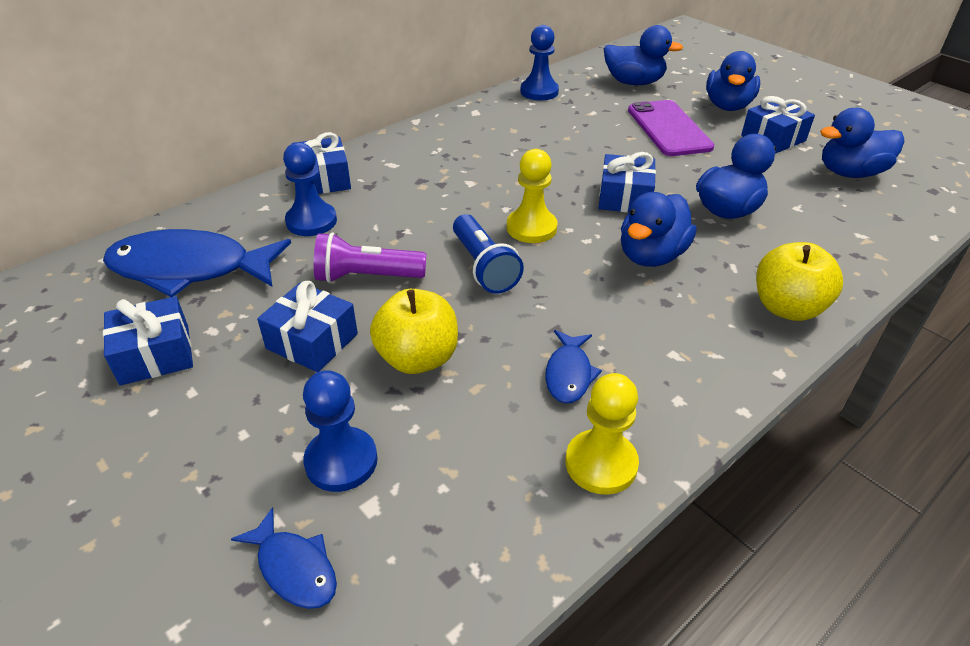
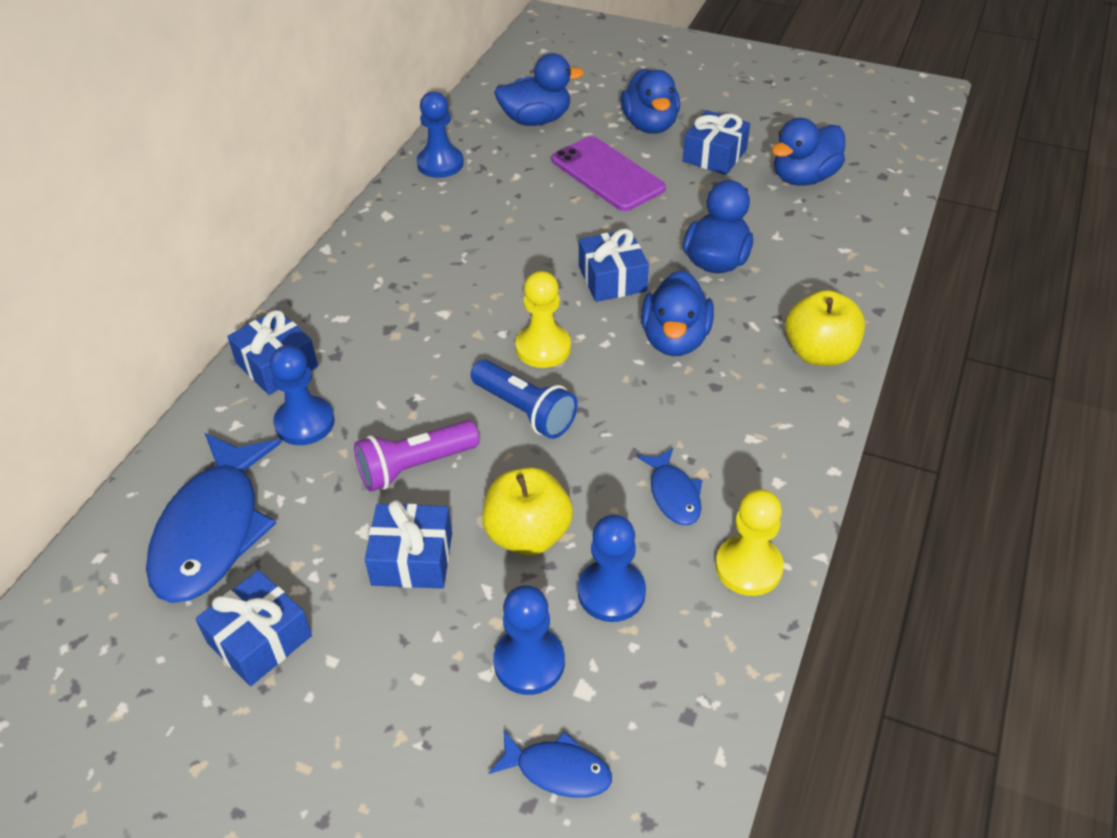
camera: 25 degrees left, 5 degrees up
blue fish [103,229,291,297] -> blue fish turned 60 degrees counterclockwise [146,433,281,603]
none -> blue pawn [578,515,646,622]

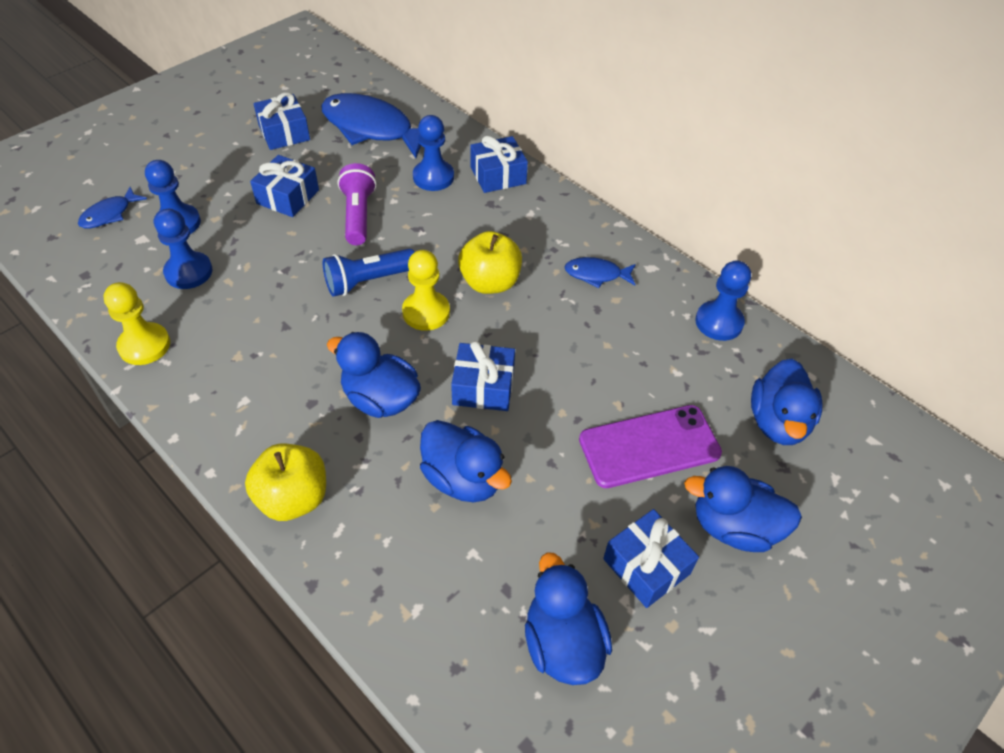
camera: 110 degrees right, 5 degrees up
yellow apple [482,467,573,556] -> yellow apple moved to [458,231,522,294]
blue fish [637,448,702,525] -> blue fish moved to [565,257,636,288]

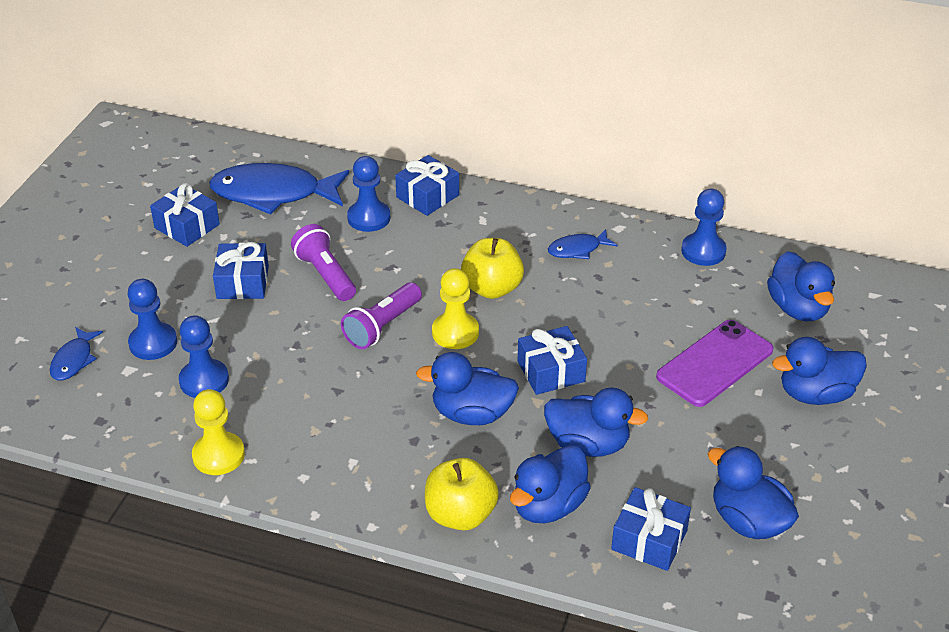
camera: 25 degrees left, 10 degrees down
blue flashlight [323,249,414,297] -> purple flashlight [341,282,422,349]
blue gift [603,509,699,608] -> blue gift moved to [611,487,691,571]
none -> blue duck [510,445,591,523]

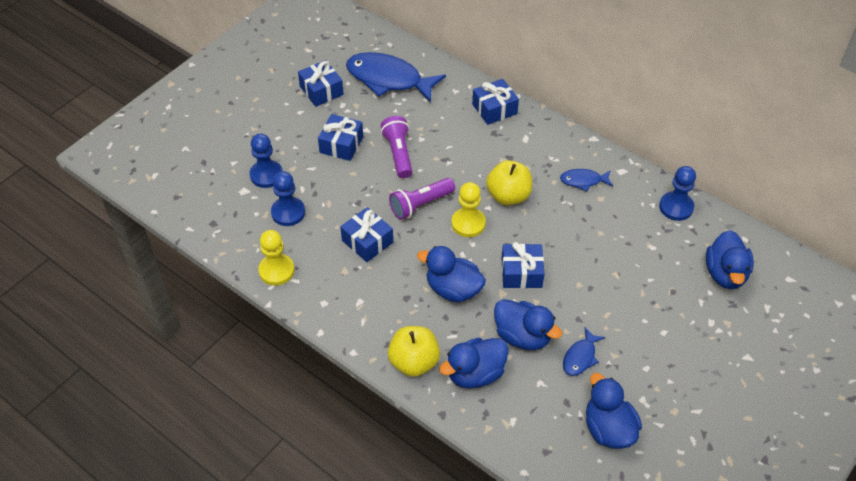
camera: 20 degrees right, 10 degrees up
blue fish [50,327,103,381] -> blue fish moved to [563,328,605,376]
blue pawn [347,156,391,232] -> none
blue gift [611,487,691,571] -> blue gift moved to [340,207,393,262]
purple phone [656,320,773,407] -> none
blue duck [772,337,867,405] -> none

